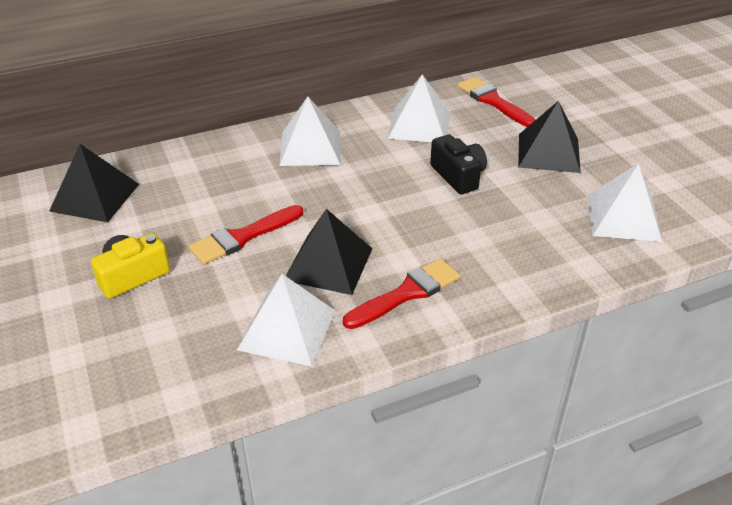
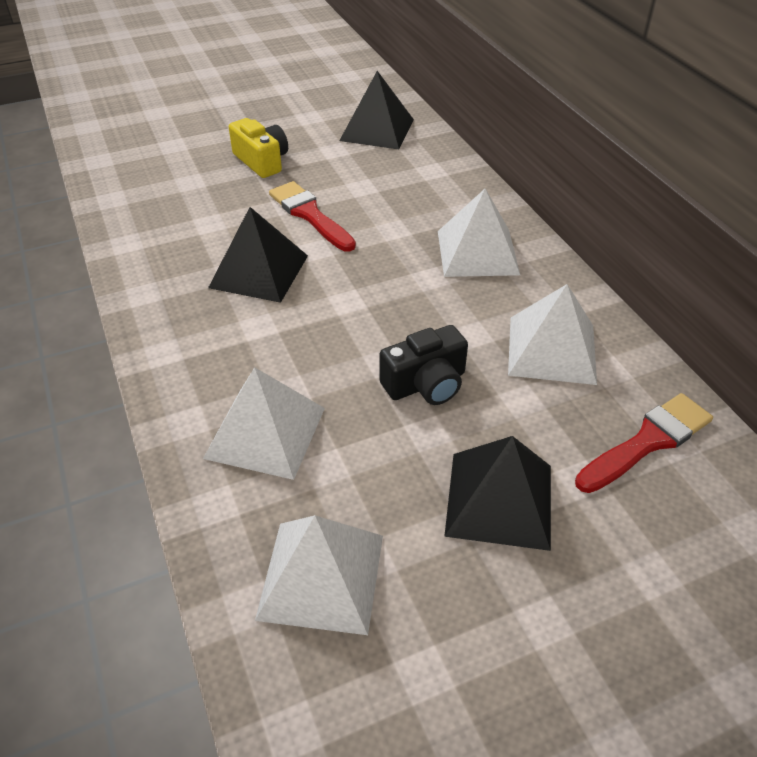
camera: 90 degrees right, 5 degrees up
white pyramid [237,274,335,367] -> white pyramid moved to [203,367,325,480]
red brush [343,258,460,329] -> none

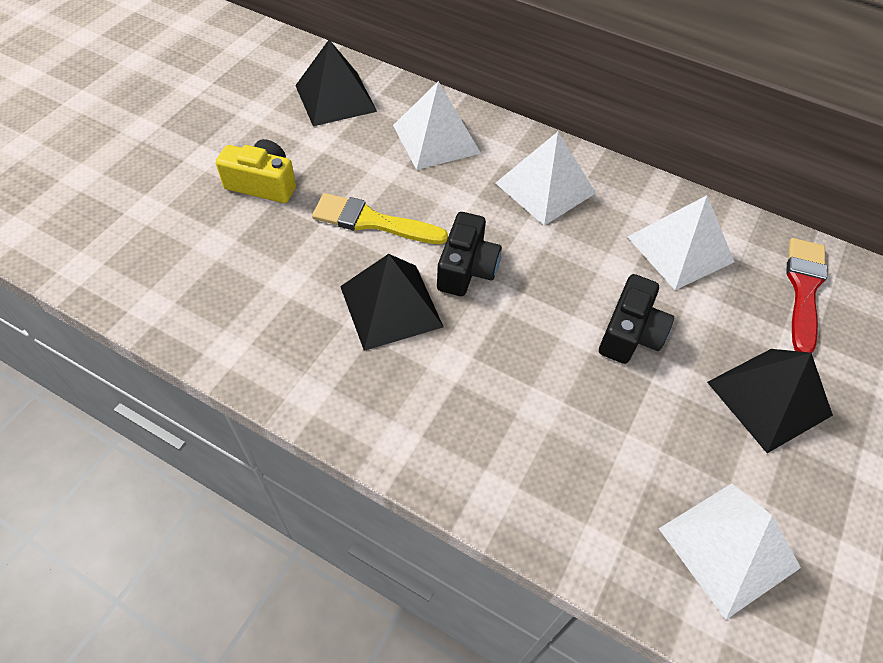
camera: 40 degrees left, 10 degrees up
white pyramid [203,367,325,480] -> white pyramid moved to [393,81,481,170]
red brush [269,181,356,252] -> yellow brush [312,193,448,244]
none -> black camera [437,212,502,296]

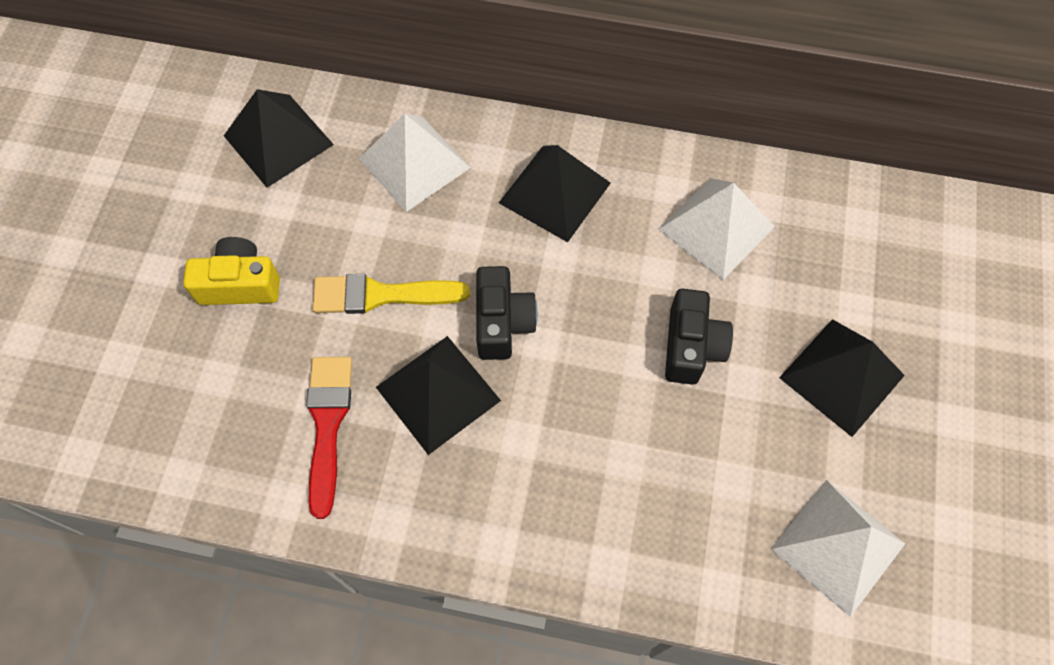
camera: 15 degrees left, 10 degrees up
white pyramid [496,132,596,226] -> black pyramid [499,145,611,242]
red brush [786,238,827,353] -> red brush moved to [306,357,352,519]

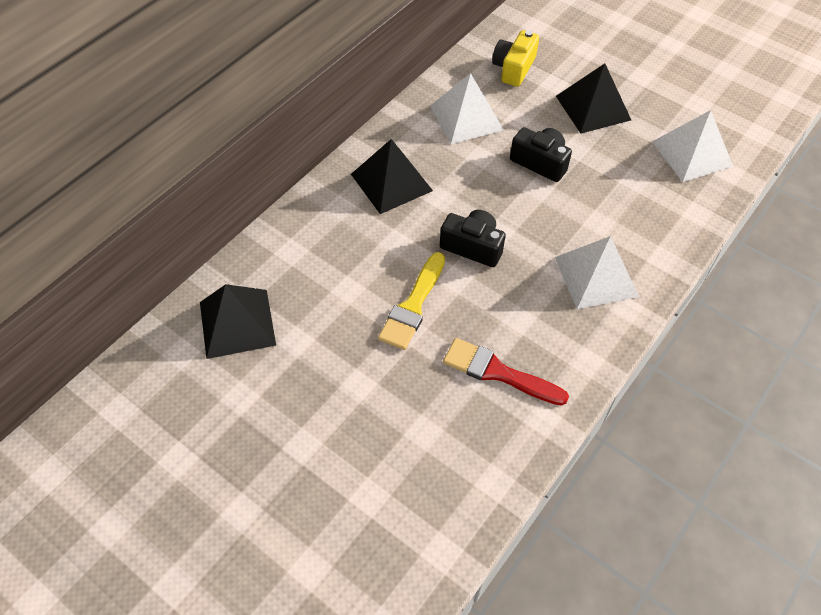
camera: 65 degrees left, 10 degrees down
yellow camera [183,237,280,305] -> yellow camera moved to [492,30,539,87]
white pyramid [359,114,471,212] -> white pyramid moved to [555,236,639,309]
black pyramid [376,336,501,455] -> none

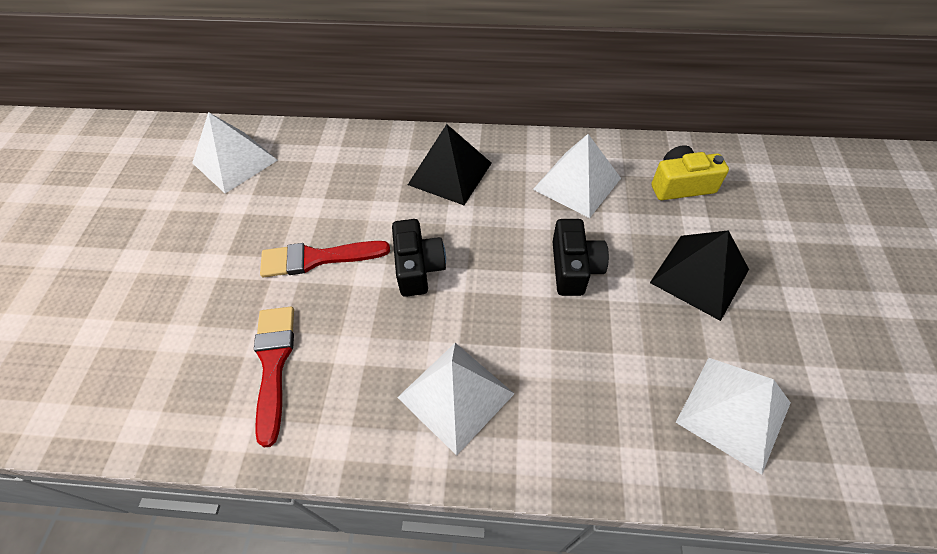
camera: 60 degrees right, 0 degrees up
black pyramid [200,284,276,359] -> white pyramid [192,112,278,194]
yellow brush [378,252,445,350] -> red brush [260,241,390,277]

